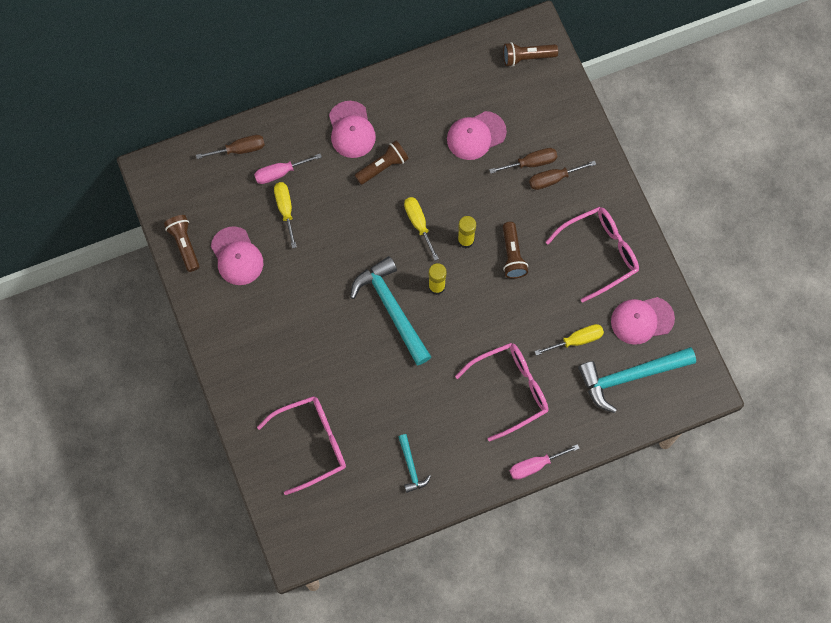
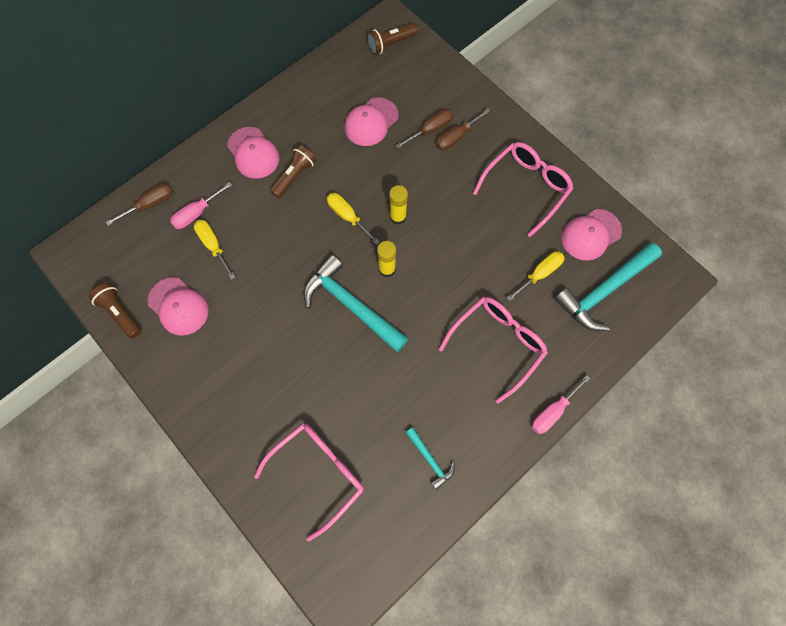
camera: 20 degrees left, 0 degrees up
brown flashlight [503,222,528,279] -> none

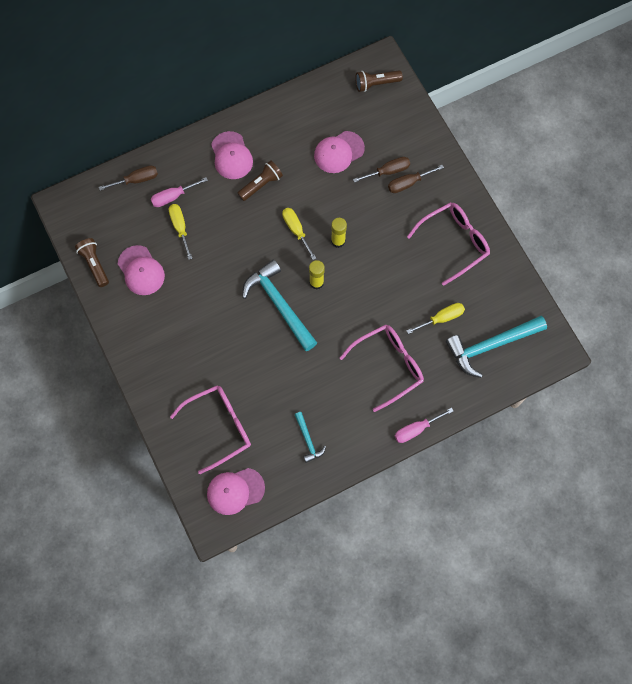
camera: 15 degrees right, 0 degrees up
pink cap [561,209,622,261] -> pink cap moved to [207,468,265,515]

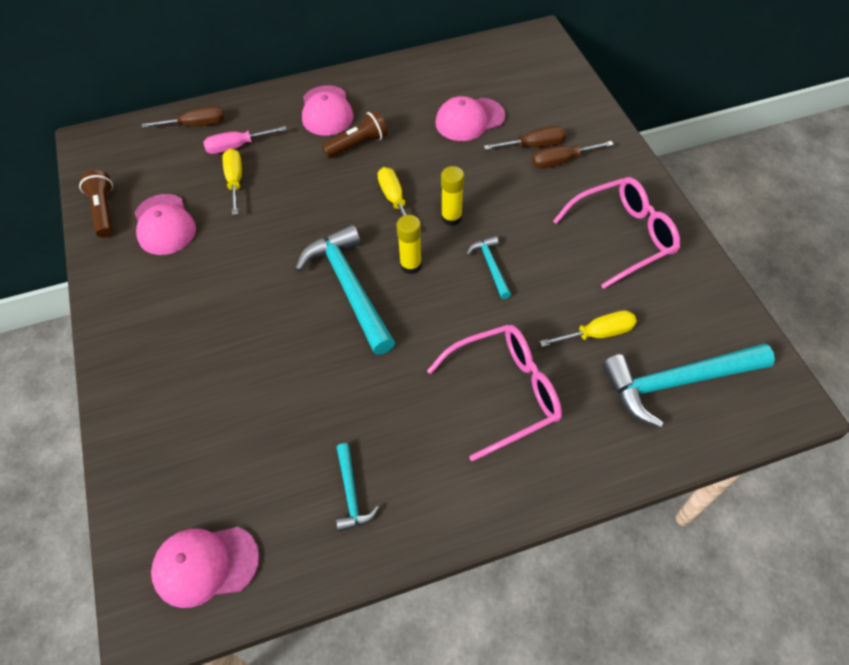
camera: 10 degrees right, 15 degrees down
pink glasses [170,385,251,474] -> none
brown flashlight [355,70,403,92] -> none
pink screwdriver [395,408,453,443] -> none
none -> turquoise hammer [466,236,511,299]

